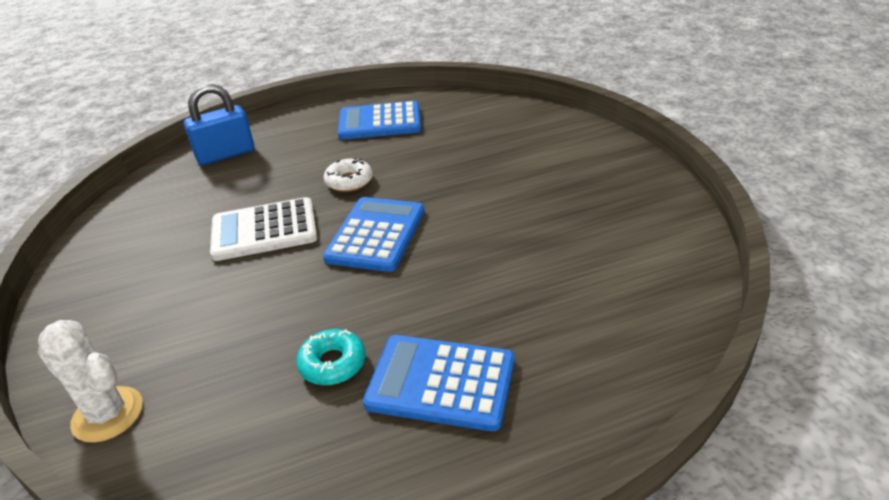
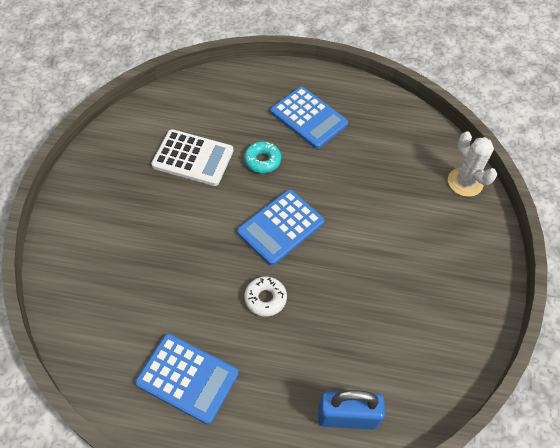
camera: 155 degrees left, 20 degrees up
white calculator [210,197,317,261] -> white calculator moved to [151,129,233,186]
turquoise donut [296,329,366,385] -> turquoise donut moved to [244,141,281,173]

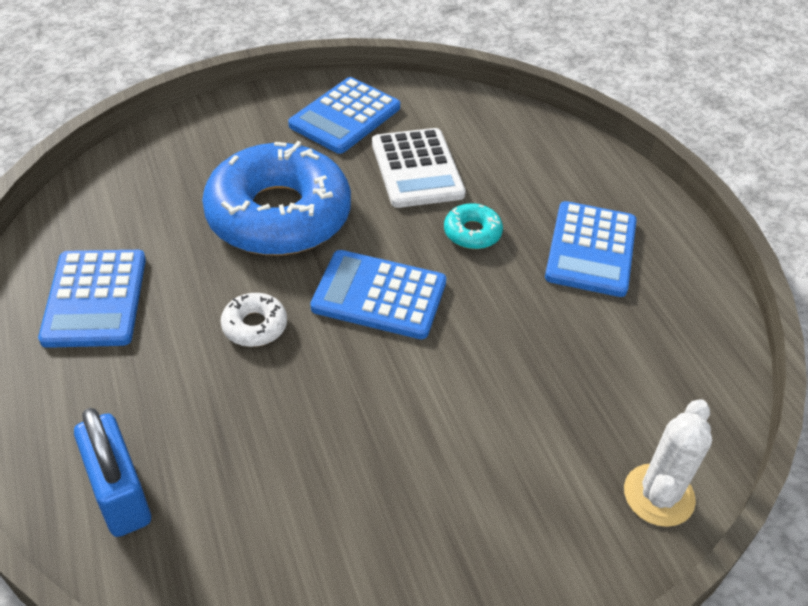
camera: 60 degrees right, 10 degrees down
none -> blue donut [202,141,351,255]
none -> blue calculator [288,77,400,154]

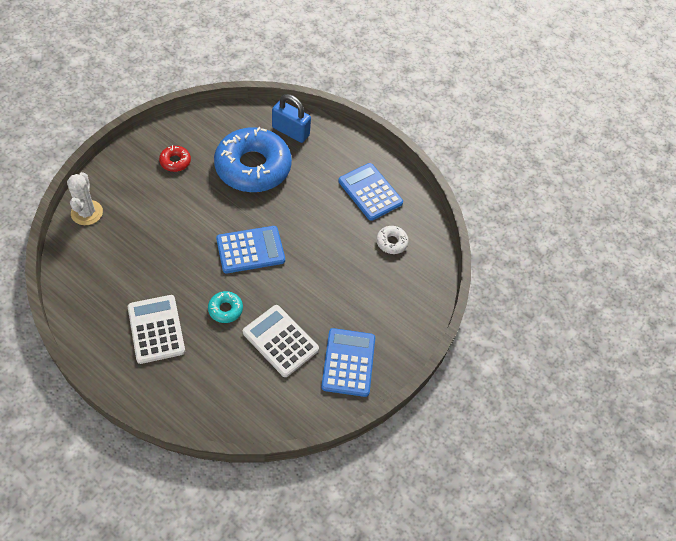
camera: 145 degrees right, 10 degrees up
blue donut [202,141,351,255] -> blue donut moved to [214,127,292,192]
white donut [221,293,287,347] -> white donut moved to [376,226,409,254]
blue calculator [545,201,637,297] -> white calculator [128,295,185,364]
none -> red donut [159,145,191,172]

